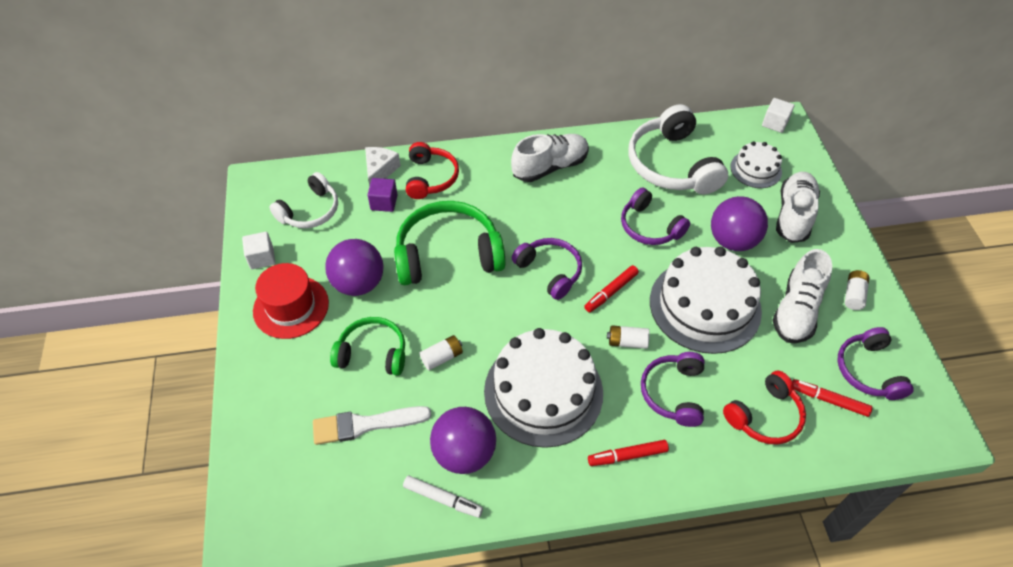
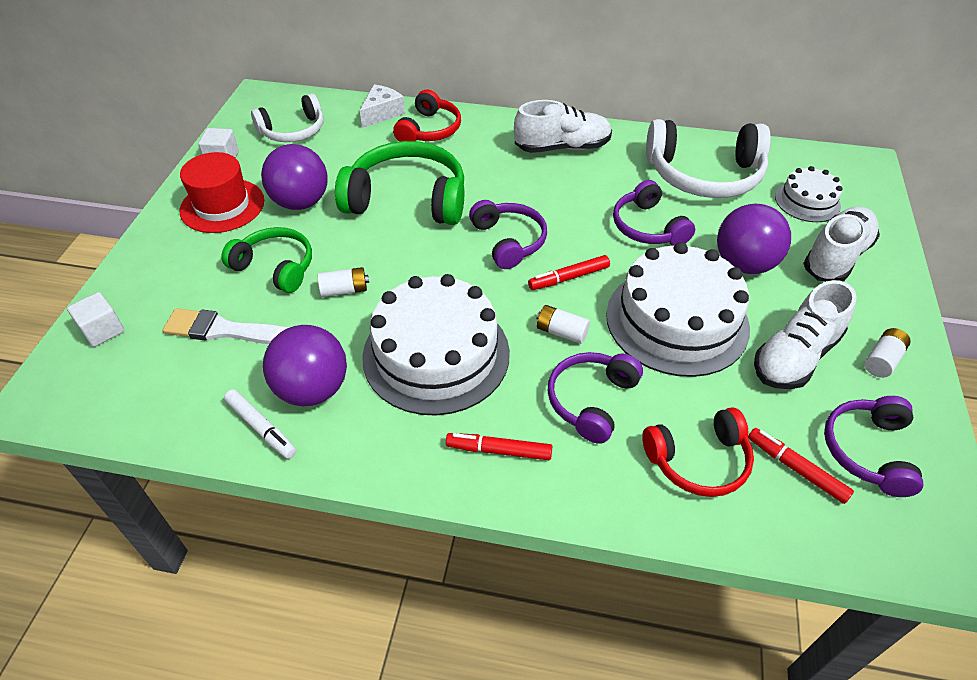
camera: 20 degrees right, 5 degrees down
purple cube [368,178,397,212] -> none
white headphones [628,104,728,194] -> white headphones turned 90 degrees counterclockwise [646,119,771,198]
white cube [762,98,794,133] -> white cube moved to [67,292,125,347]

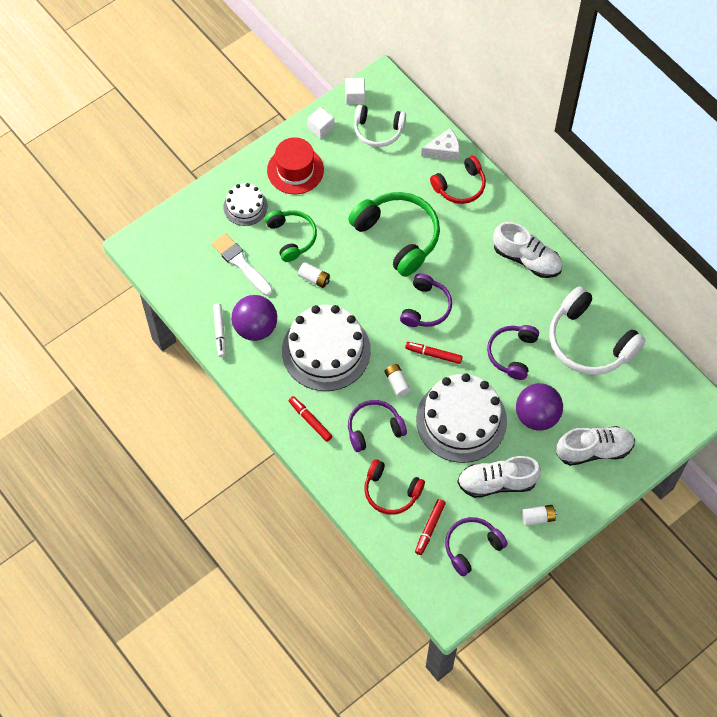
camera: 40 degrees right, 15 degrees up
white cube [67,292,125,347] -> white cube moved to [345,78,365,105]
purple ball [261,144,328,210] -> none
red marker [748,428,854,504] -> red marker turned 150 degrees counterclockwise [415,499,446,555]
white cake [775,166,842,222] -> white cake moved to [223,183,268,226]

